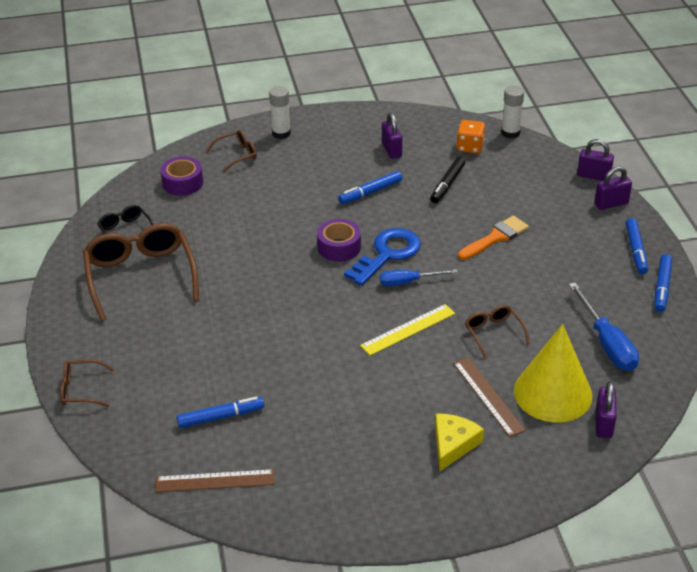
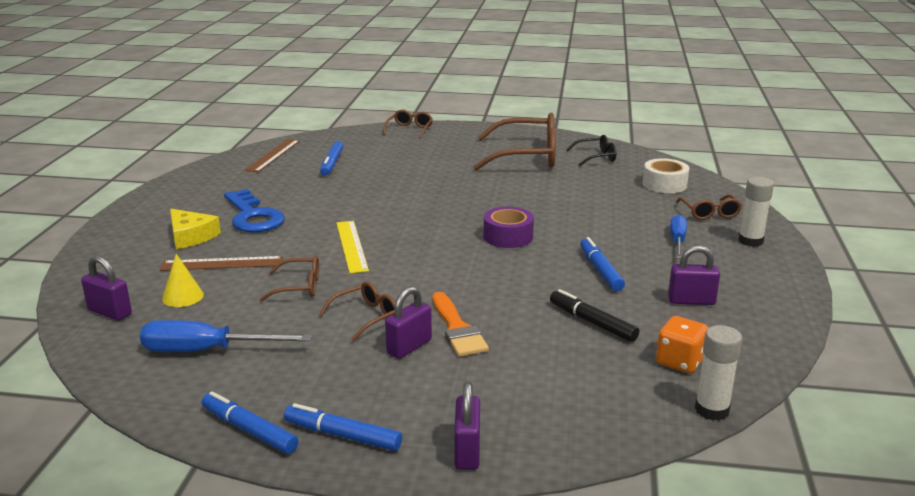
camera: 110 degrees right, 15 degrees down
purple tape [161,156,203,196] -> white tape [643,158,689,193]
blue key [344,228,421,286] -> blue key moved to [224,189,285,233]
blue screwdriver [380,269,458,286] -> blue screwdriver moved to [670,215,687,259]
yellow cone [514,324,593,422] -> yellow cone [162,254,204,307], size x0.45
purple padlock [577,139,614,181] -> purple padlock moved to [385,286,432,359]
none -> brown glasses [319,281,395,342]

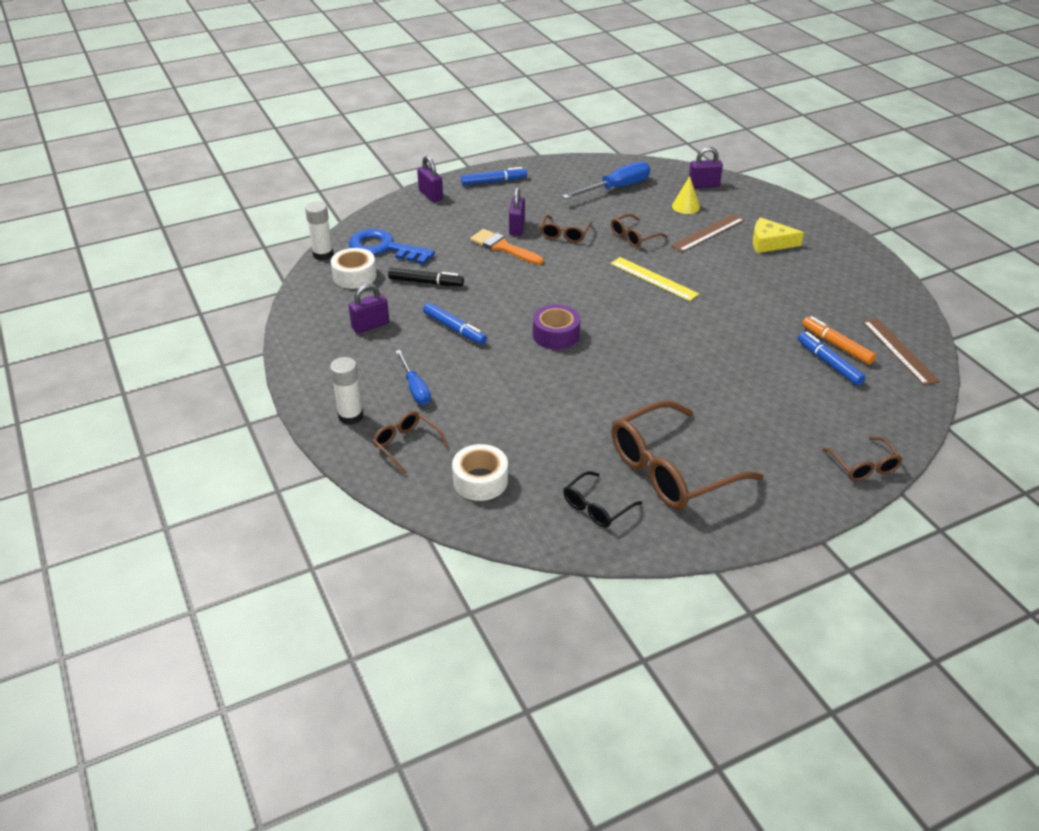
camera: 145 degrees right, 15 degrees up
blue marker [202,391,299,454] -> none
blue key [224,189,285,233] -> blue key moved to [349,229,435,265]
orange dice [656,316,708,373] -> white tape [331,248,377,289]
none -> orange marker [802,316,876,365]

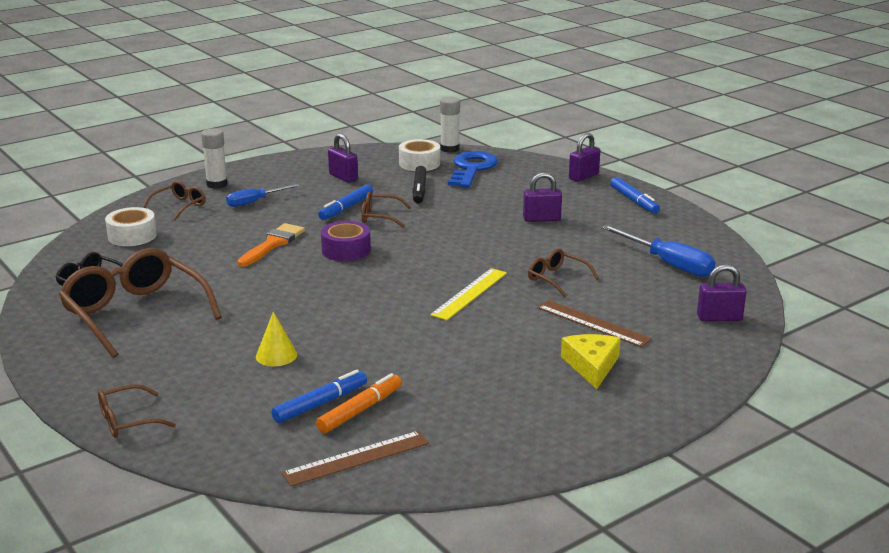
camera: 80 degrees right, 15 degrees down
orange brush [470,229,543,265] -> orange brush moved to [237,223,305,267]
brown glasses [540,215,592,243] -> brown glasses moved to [361,191,411,228]
yellow cone [672,176,700,214] -> yellow cone moved to [256,312,297,366]
purple padlock [689,147,723,188] -> purple padlock turned 75 degrees counterclockwise [697,264,747,321]

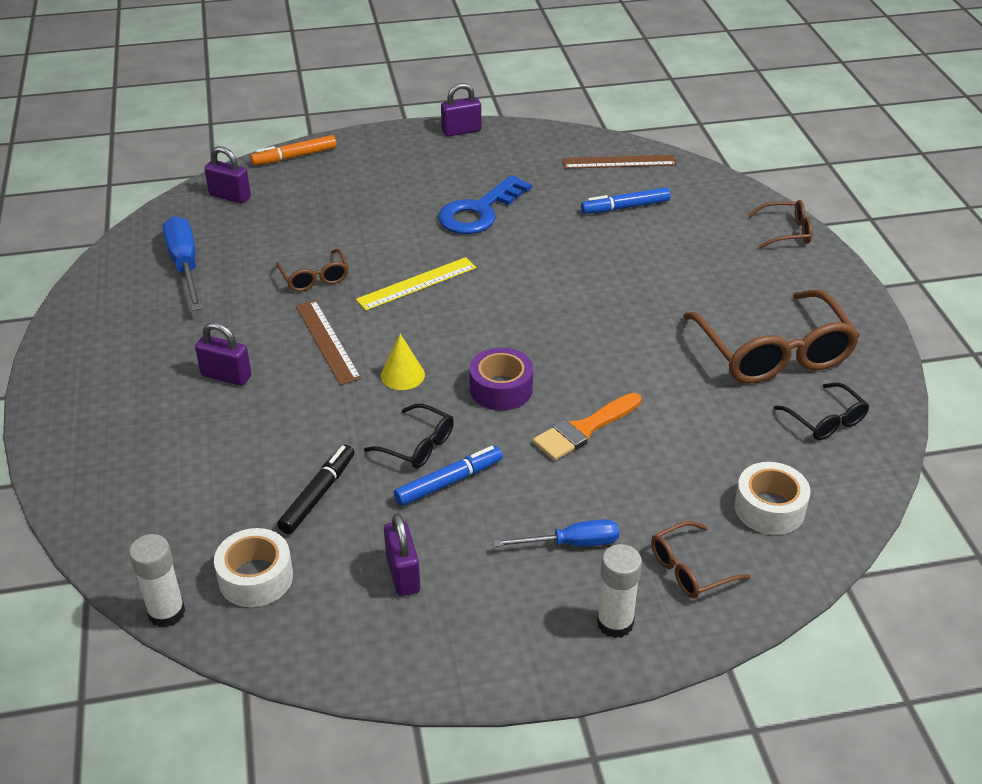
camera: 155 degrees left, 15 degrees up
yellow cone [256,312,297,366] -> yellow cone moved to [381,334,425,390]
orange marker [316,373,402,433] -> orange marker moved to [251,135,337,165]
brown glasses [361,191,411,228] -> black glasses [364,404,454,468]
blue key [448,151,498,188] -> blue key moved to [438,175,532,234]
brown ruler [537,300,652,347] -> brown ruler moved to [296,300,361,385]
yellow cheese [561,334,621,389] -> none
purple padlock [569,133,600,182] -> purple padlock moved to [441,83,481,137]
blue marker [610,177,660,214] -> none

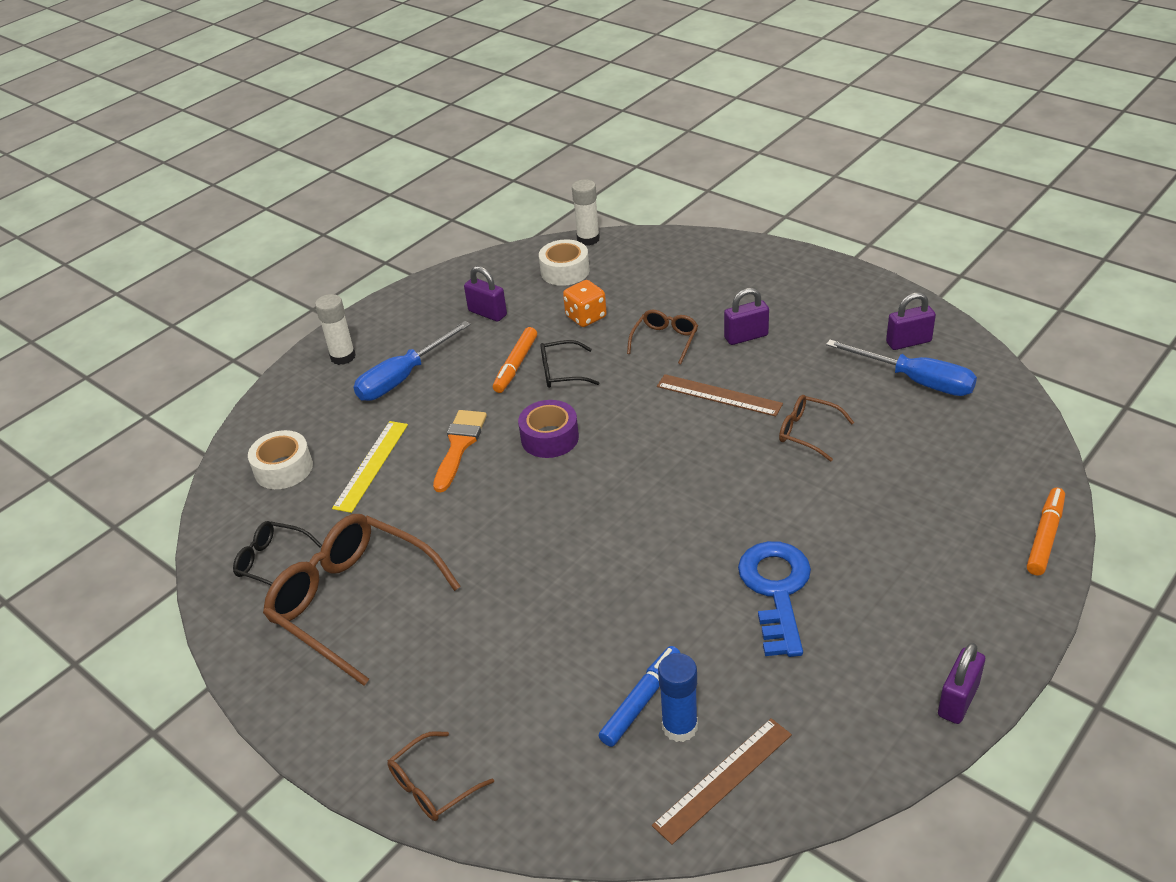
camera: 145 degrees right, 0 degrees up
purple padlock [204,146,251,204] -> purple padlock moved to [886,292,936,350]
black marker [277,445,354,534] -> orange dice [563,280,607,327]
yellow ruler [356,257,477,310] -> yellow ruler moved to [332,421,408,513]
yellow cone [381,334,425,390] -> none
blue marker [394,446,503,506] -> orange marker [493,327,537,393]
blue screwdriver [493,519,619,547] -> blue screwdriver [354,321,471,401], size x1.54
brown glasses [651,521,751,599] -> brown glasses moved to [627,310,698,365]
none -> blue glue stick [658,653,698,742]

